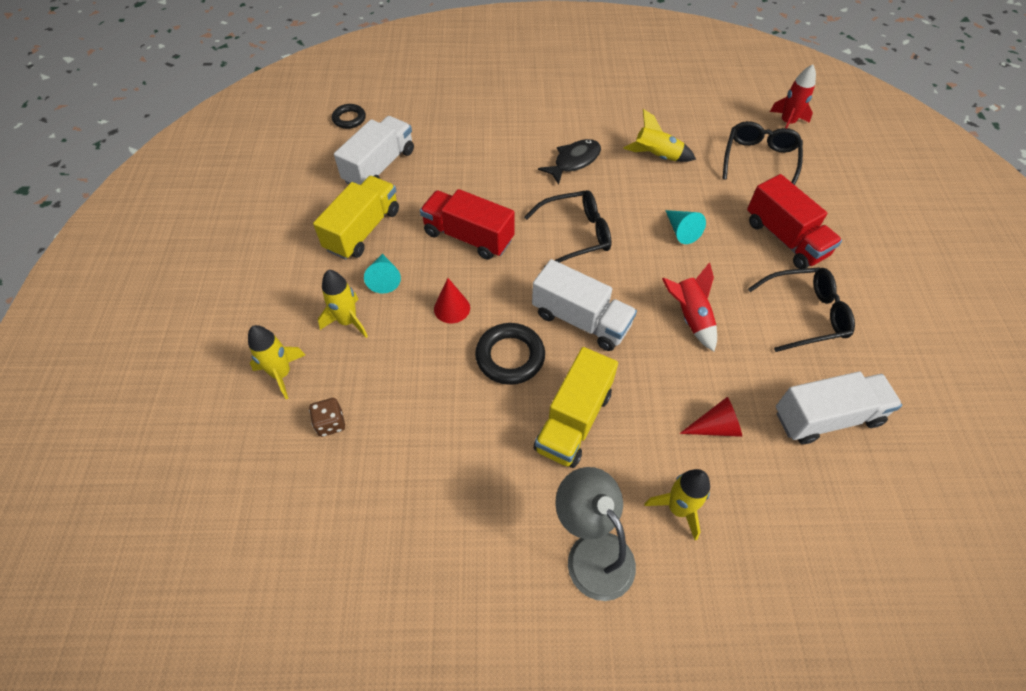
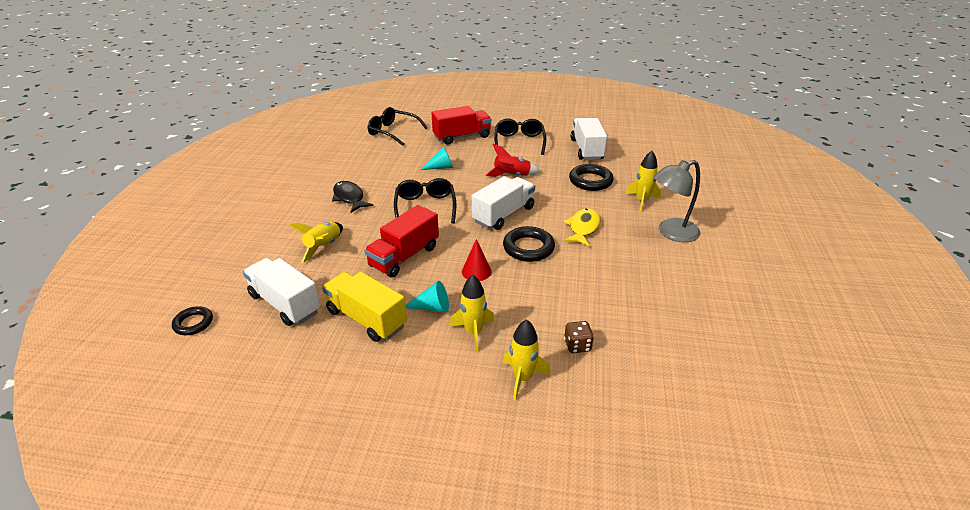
camera: 80 degrees left, 20 degrees down
yellow truck [534,347,618,468] -> yellow fish [564,208,600,246]
yellow rocket [623,109,696,162] -> yellow rocket moved to [289,222,343,263]
red cone [679,397,742,437] -> black ring [569,164,613,191]
red rocket [770,64,816,128] -> none

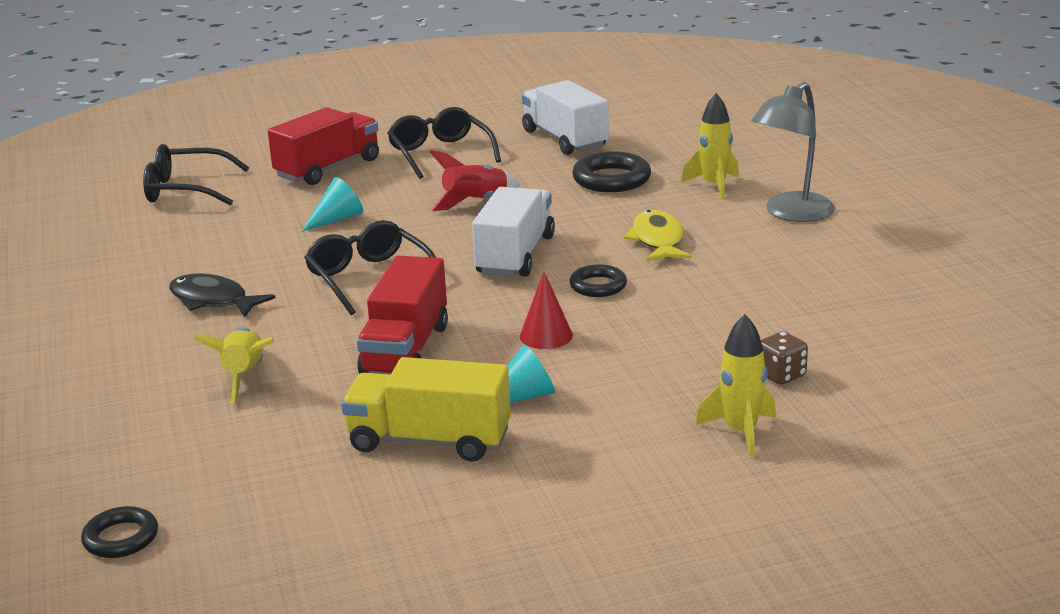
camera: 25 degrees left, 10 degrees down
white truck [243,258,321,326] -> none
yellow rocket [450,275,495,352] -> none
black ring [503,226,555,262] -> black ring [570,264,627,297], size x0.63

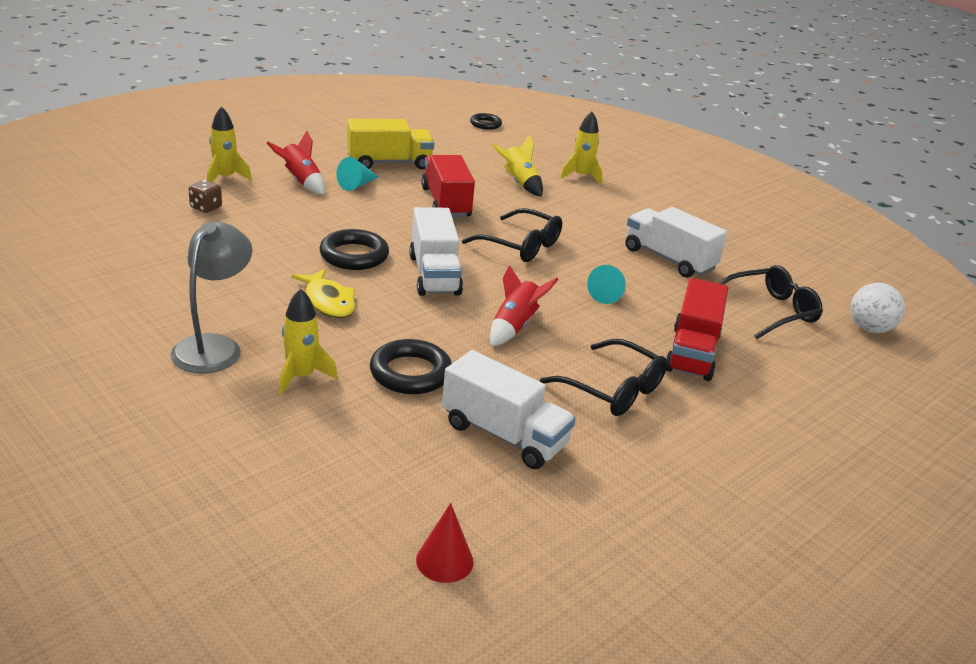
camera: 150 degrees right, 5 degrees up
black fish [169,273,275,318] -> none
red cone [520,271,573,349] -> red cone moved to [416,503,474,583]
black ring [570,264,627,297] -> black ring [319,229,389,270], size x1.59
none -> red rocket [267,131,325,195]
none -> yellow rocket [560,111,603,184]
none -> white truck [625,207,727,278]
none -> white ball [851,283,905,333]

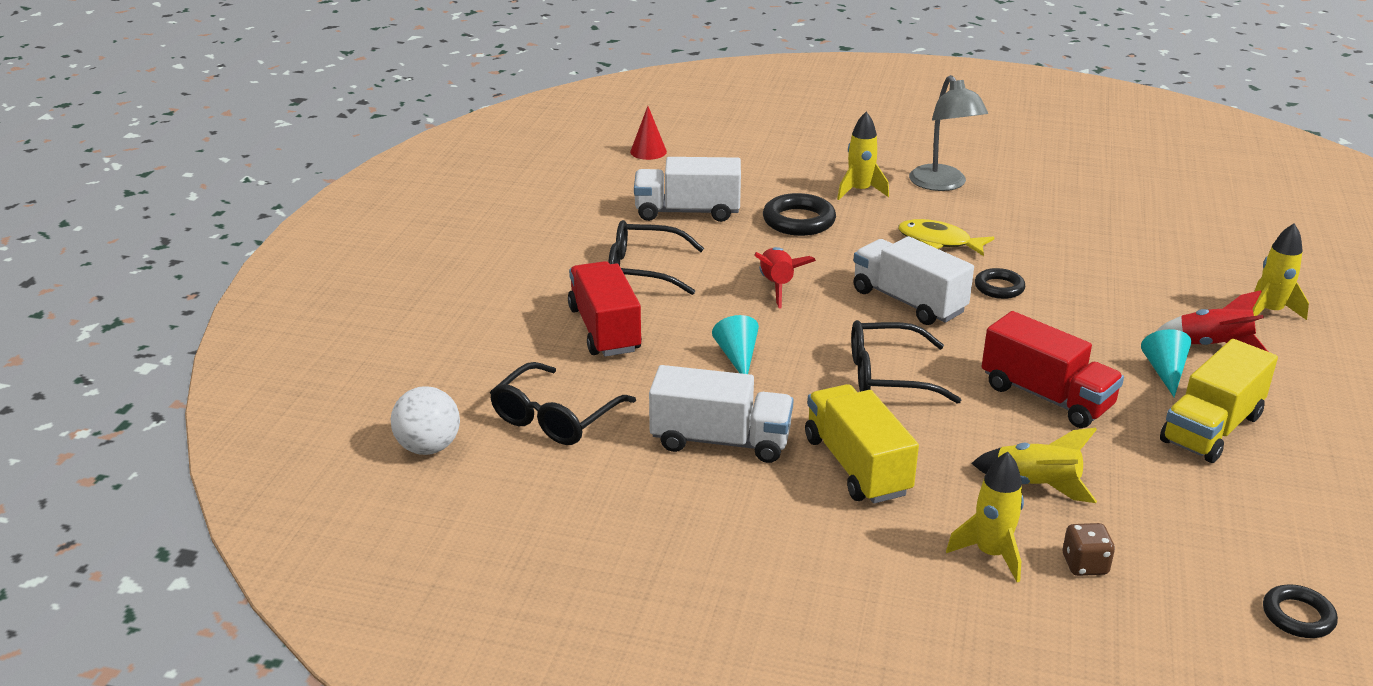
camera: 150 degrees right, 0 degrees up
brown dice [189,180,222,213] -> brown dice moved to [1063,523,1115,576]
black ring [319,229,389,270] -> black ring [975,268,1025,299], size x0.63
none -> yellow truck [805,384,919,504]

